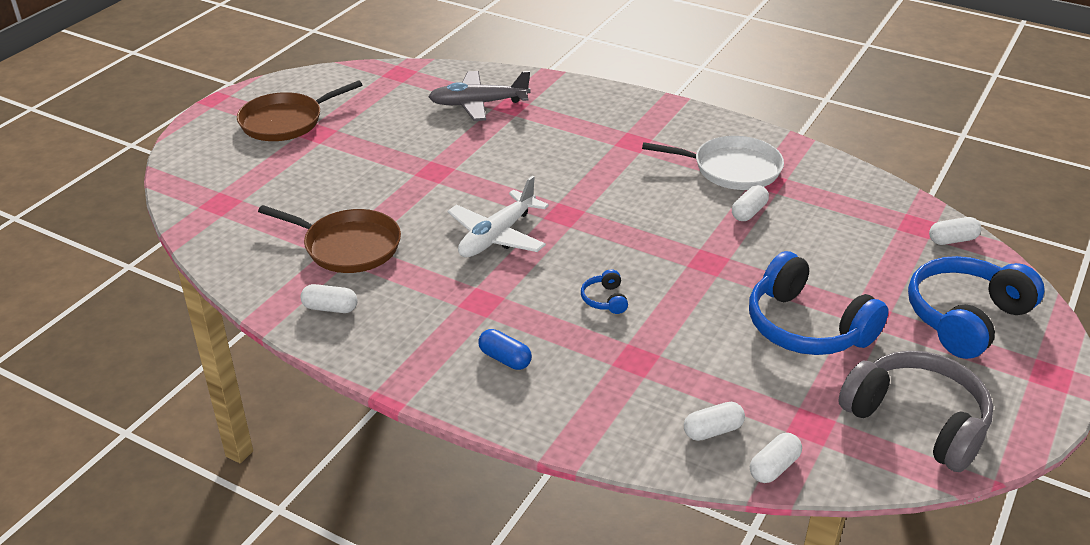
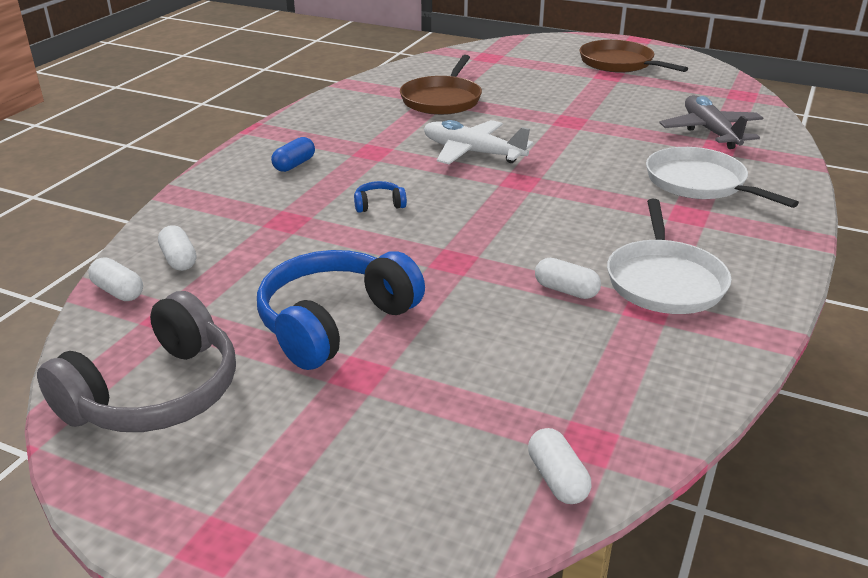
camera: 85 degrees right, 5 degrees down
white capsule [300,284,358,313] -> none
blue headphones [908,256,1045,359] -> none
none -> white pan [646,147,799,208]

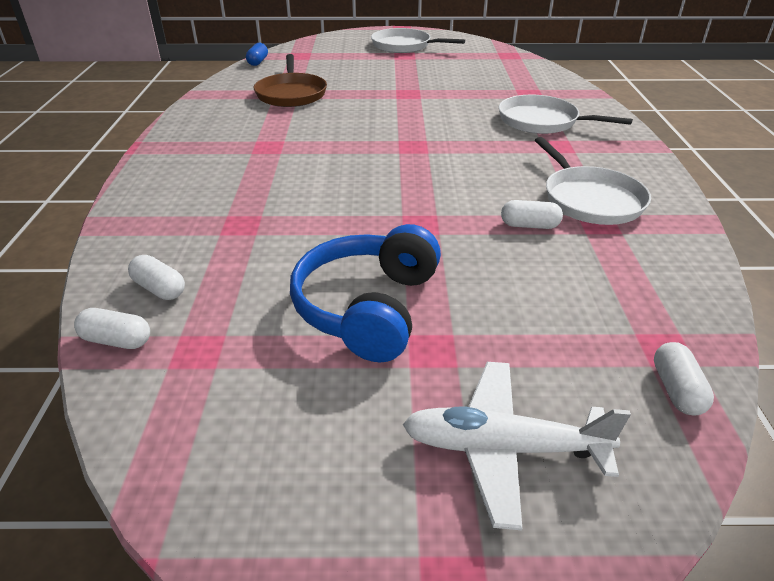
camera: 25 degrees left, 5 degrees up
grey headphones [37,291,236,432] -> none
blue capsule [271,137,315,172] -> blue capsule moved to [246,43,268,66]
blue headphones [354,181,407,213] -> none
white plane [424,120,534,164] -> white plane moved to [402,362,631,531]
white capsule [528,428,591,504] -> white capsule turned 45 degrees clockwise [654,342,714,416]
brown pan [580,40,688,73] -> white pan [371,28,465,53]
grey plane [659,95,763,149] -> none

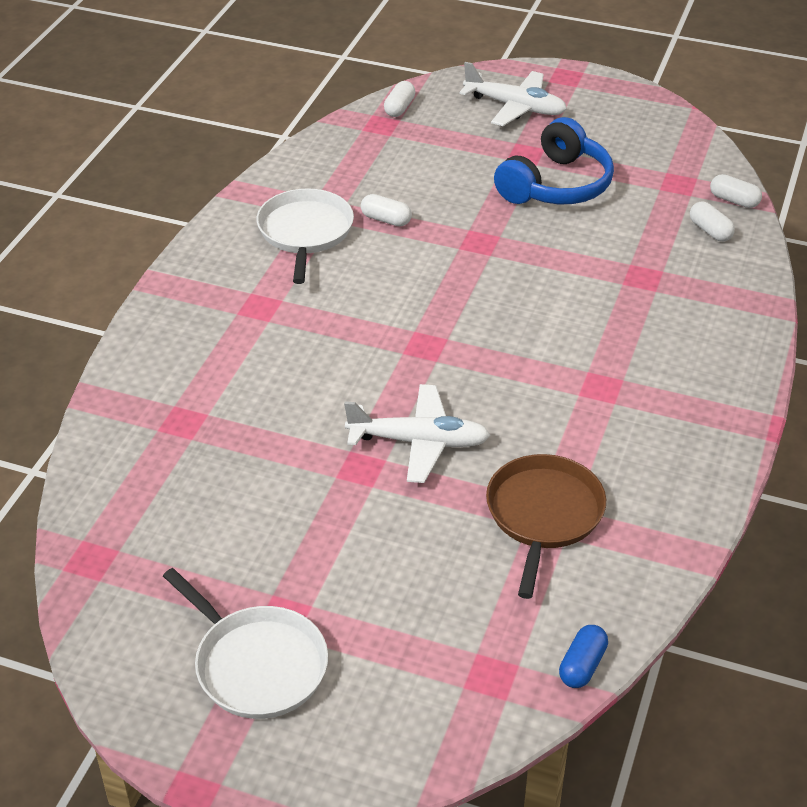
camera: 160 degrees left, 5 degrees up
white pan [498,95,633,134] -> none
none -> white plane [344,384,490,483]

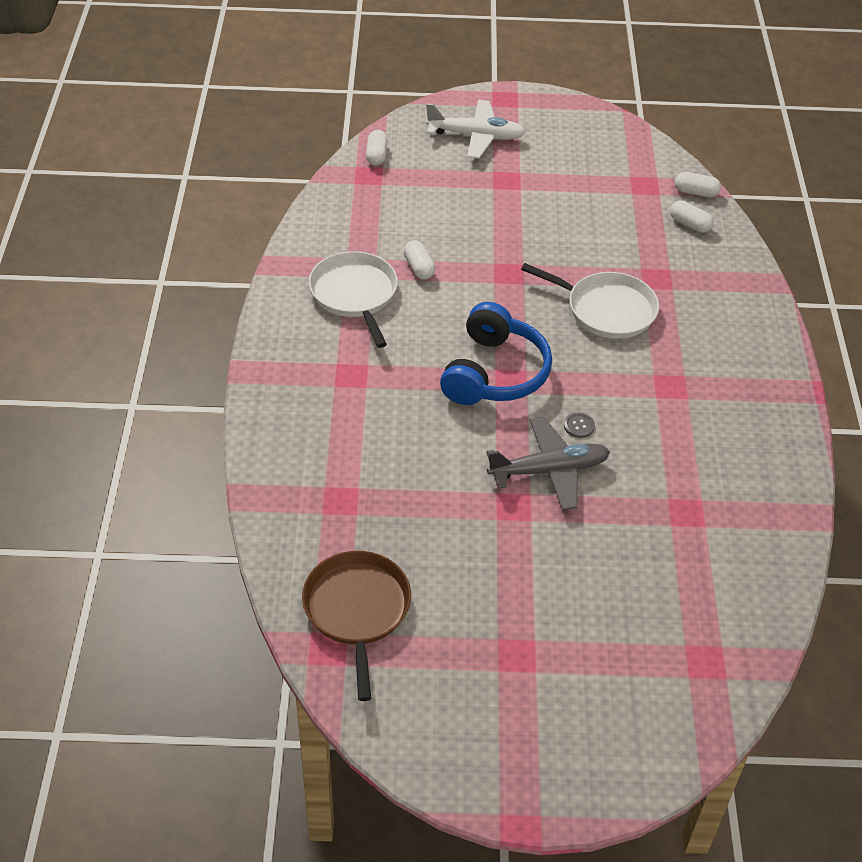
camera: 20 degrees left, 5 degrees up
white pan [163,568,328,719] -> white pan moved to [521,263,659,339]
white plane [344,384,490,483] -> grey plane [486,417,610,510]
white capsule [361,194,412,226] -> white capsule turned 60 degrees clockwise [404,240,435,280]
brown pan [486,454,606,599] -> brown pan moved to [302,551,411,701]
blue headphones [494,117,614,204] -> blue headphones moved to [440,302,552,405]
blue capsule [559,625,608,688] -> none
none -> grey button [564,413,595,438]

